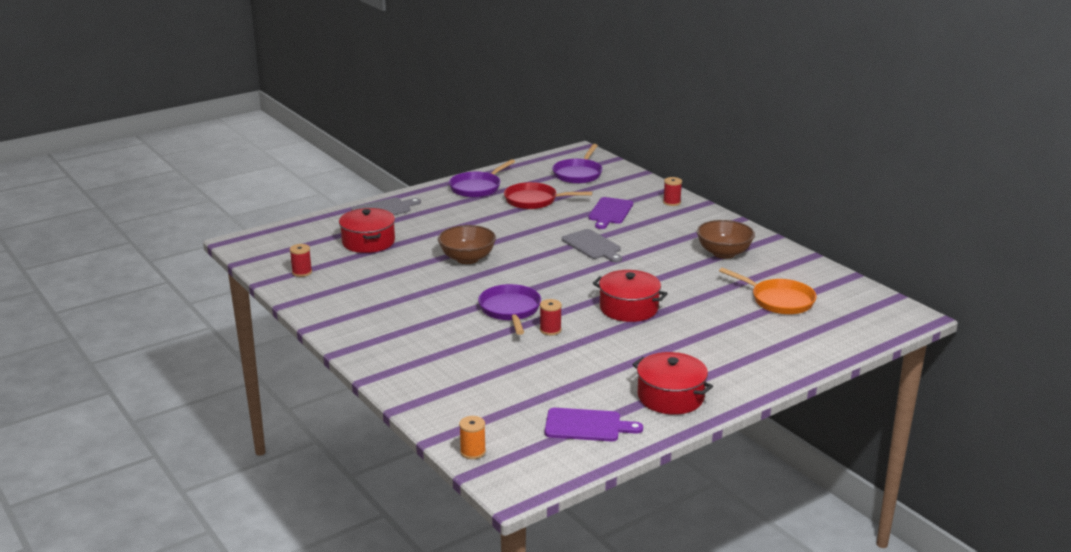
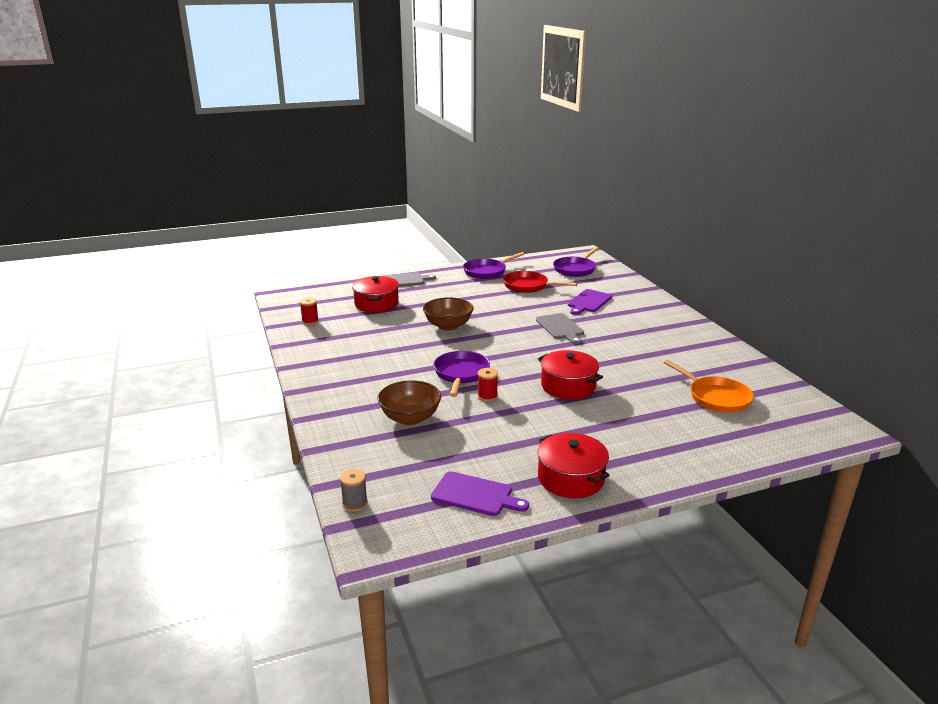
camera: 15 degrees right, 0 degrees up
orange spool [459,416,486,459] -> grey spool [340,469,368,512]
red spool [663,177,682,206] -> none
brown bowl [697,220,755,259] -> brown bowl moved to [378,380,441,425]

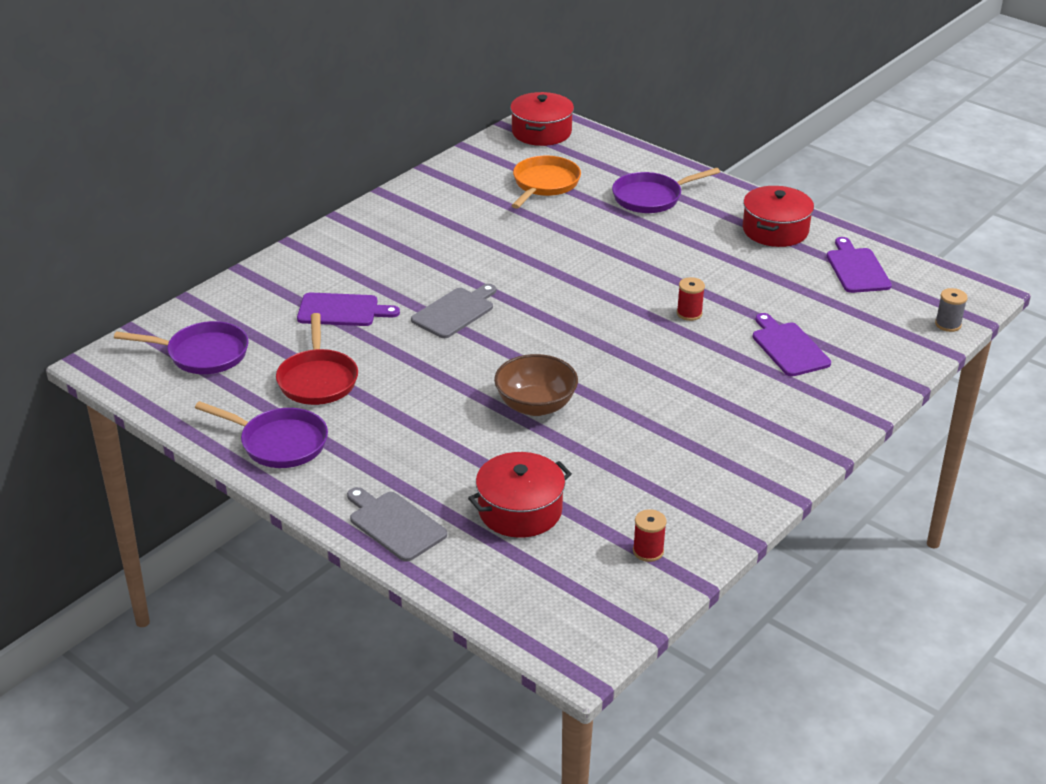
camera: 120 degrees left, 10 degrees up
brown bowl [378,380,441,425] -> purple cutting board [753,313,831,376]
purple pan [433,351,490,397] -> purple pan moved to [612,168,720,213]
red pot [538,350,603,399] -> red pot moved to [510,92,574,146]

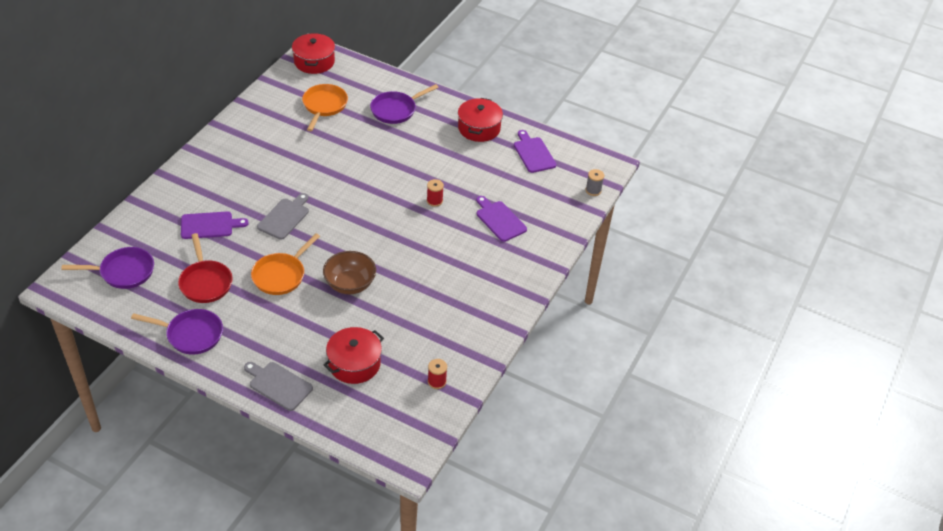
camera: 15 degrees left, 10 degrees up
none -> orange pan [251,233,320,295]

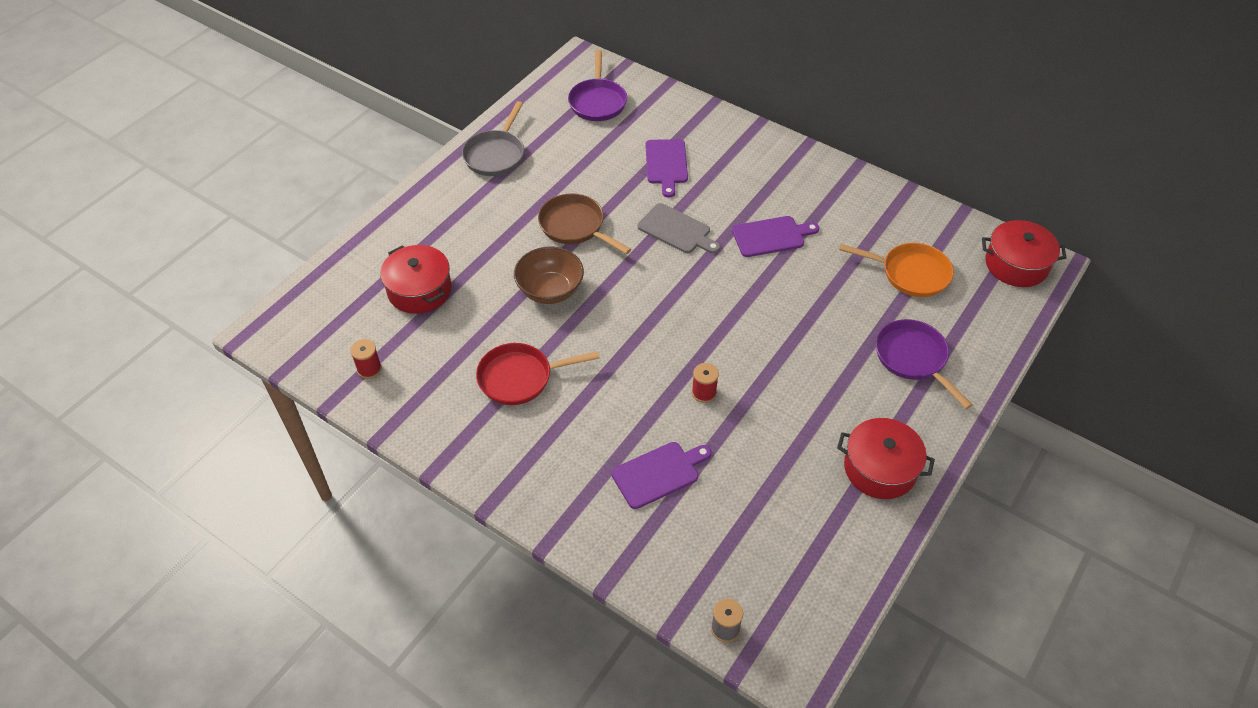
camera: 100 degrees right, 5 degrees up
purple pan [131,309,223,355] -> grey pan [462,101,524,176]
red pan [178,233,233,303] -> red pan moved to [476,343,599,405]
grey cutting board [244,362,313,411] -> none
orange pan [251,233,320,295] -> brown pan [538,193,631,254]
purple cutting board [514,130,556,173] -> purple cutting board moved to [732,216,819,257]

